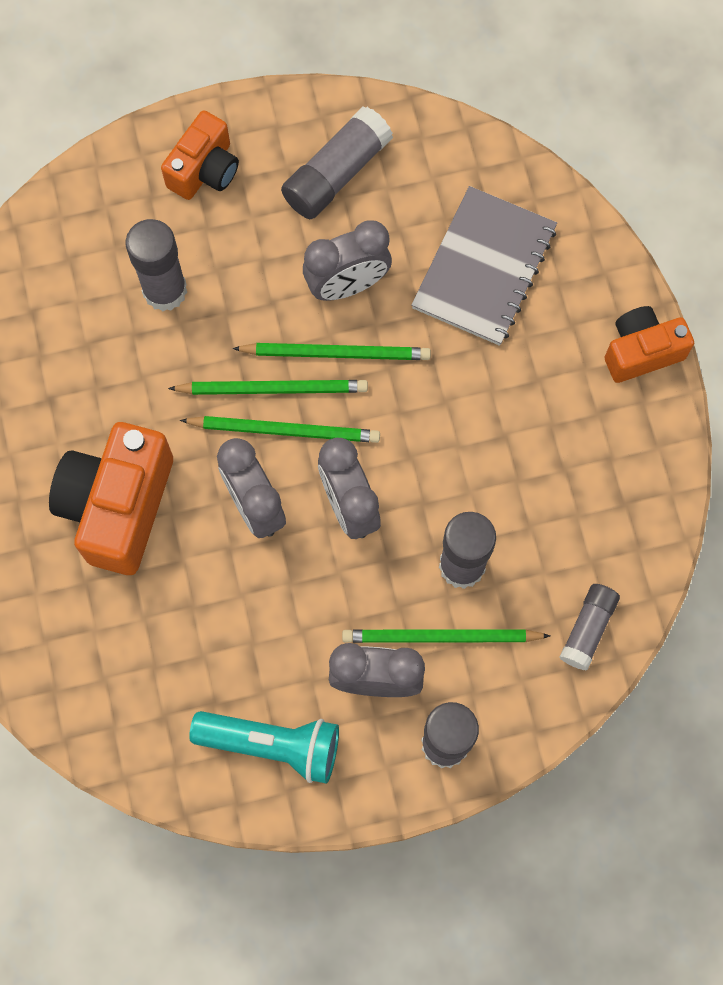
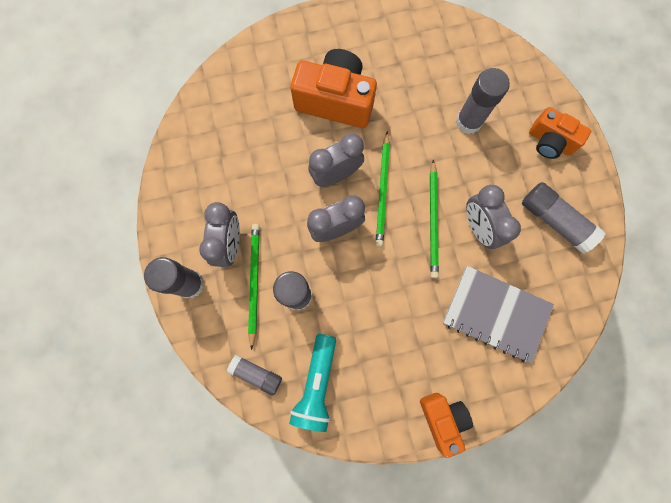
camera: 90 degrees right, 5 degrees up
green pencil [168,380,368,395] -> none
turquoise flashlight [189,711,339,784] -> turquoise flashlight moved to [289,334,336,432]

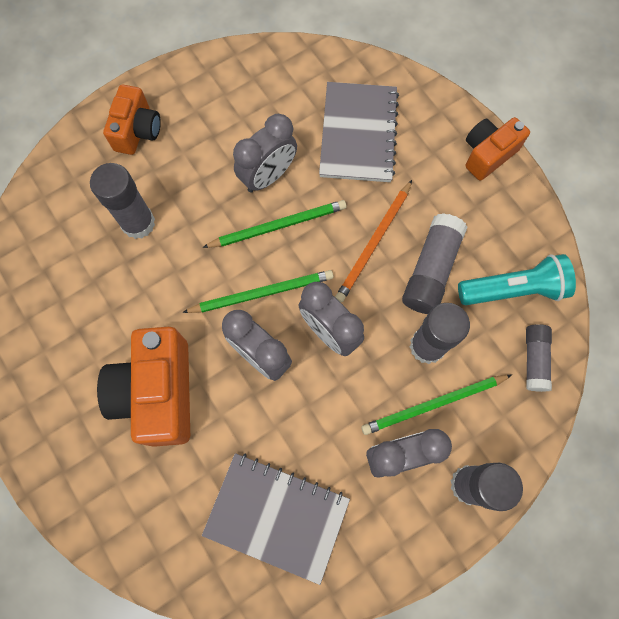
camera: 110 degrees left, 5 degrees down
grey glue stick [522,182,605,254] -> grey glue stick moved to [402,213,467,314]
none -> grey notebook [202,453,350,585]
none -> orange pencil [335,180,412,302]

